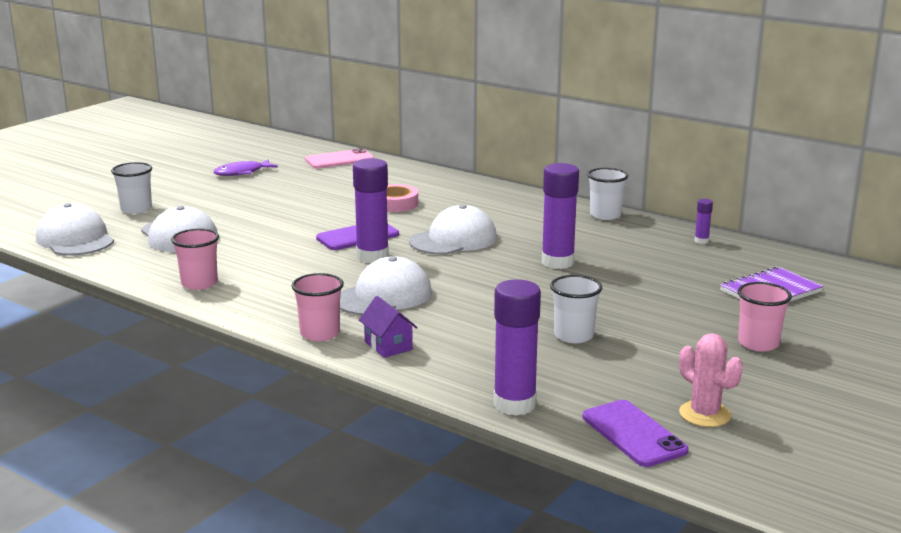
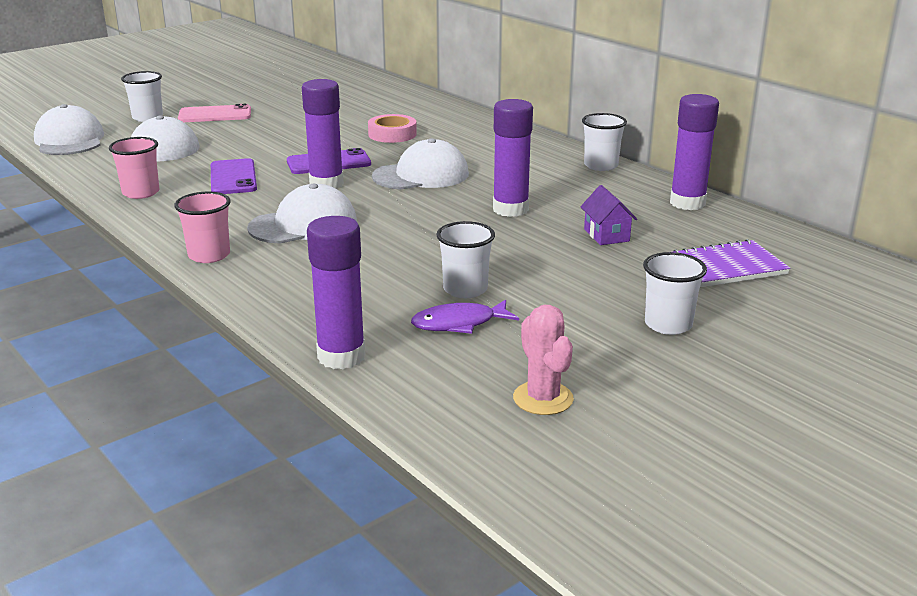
camera: 15 degrees right, 5 degrees up
purple fish [214,159,278,176] -> purple fish moved to [411,300,519,334]
pink phone [305,148,374,169] -> pink phone moved to [178,104,251,122]
purple house [359,296,418,358] -> purple house moved to [580,185,637,245]
purple phone [582,400,688,467] -> purple phone moved to [211,158,257,194]
purple glue stick [694,199,713,244] -> purple glue stick [670,94,719,210], size x2.21
pink cup [737,282,792,352] -> white cup [643,252,707,335]

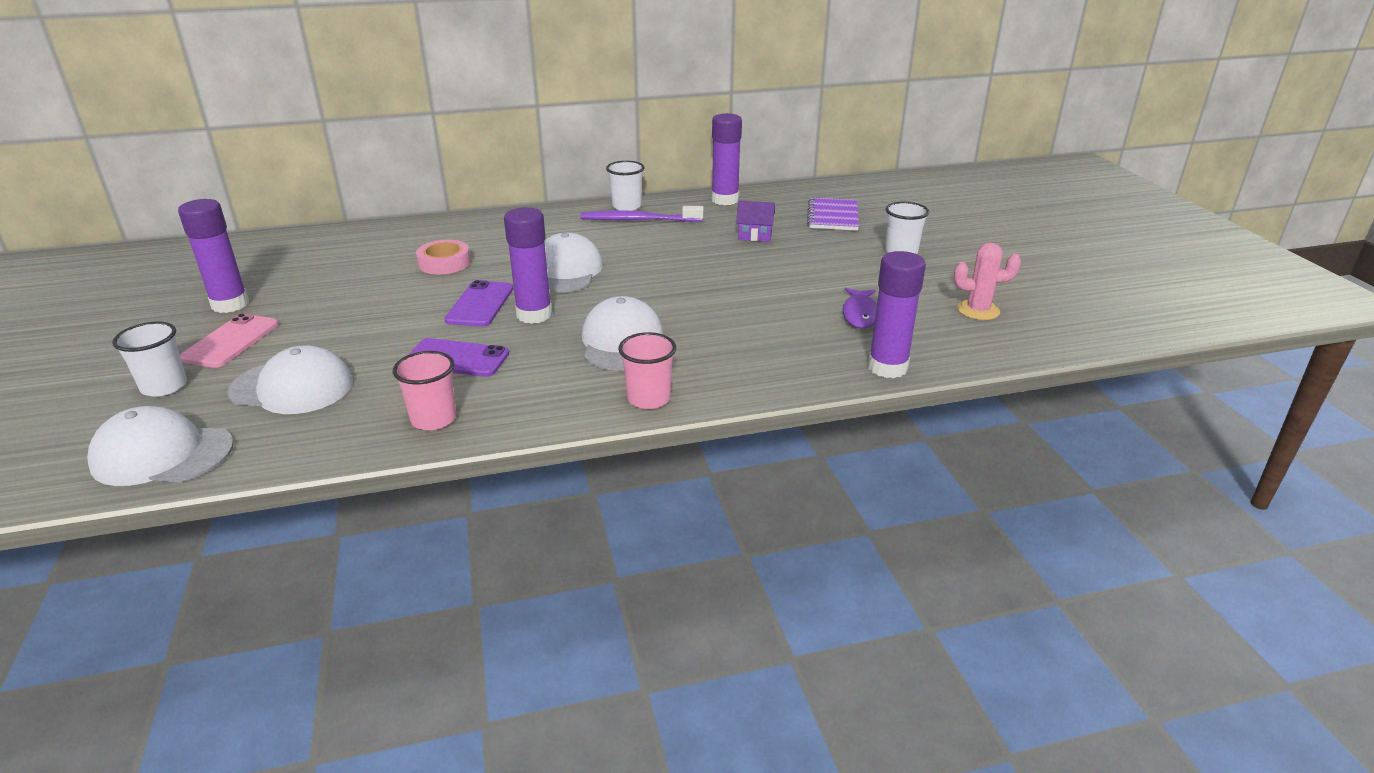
camera: 65 degrees left, 5 degrees up
white cup [436,221,495,298] -> none
purple glue stick [493,99,533,217] -> purple glue stick moved to [178,199,249,313]
none -> purple toothbrush [580,206,704,222]

